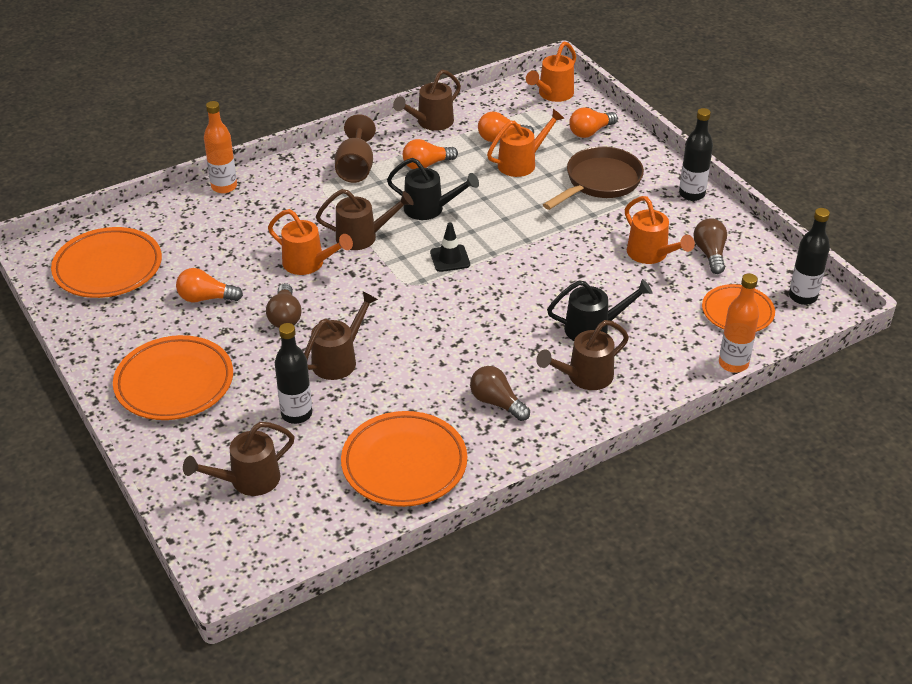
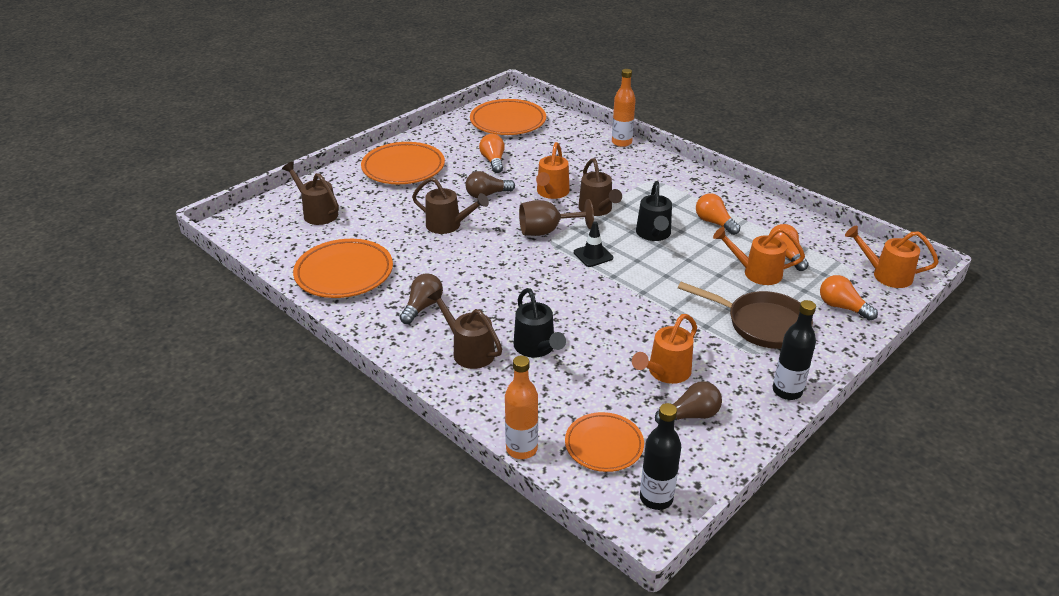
camera: 75 degrees right, 5 degrees down
black bottle [275,323,312,424] -> none
brown goblet [335,114,376,183] -> brown goblet moved to [519,199,594,236]
brown watering can [393,70,461,131] -> none
orange watering can [487,109,564,177] -> orange watering can turned 150 degrees clockwise [713,227,805,285]

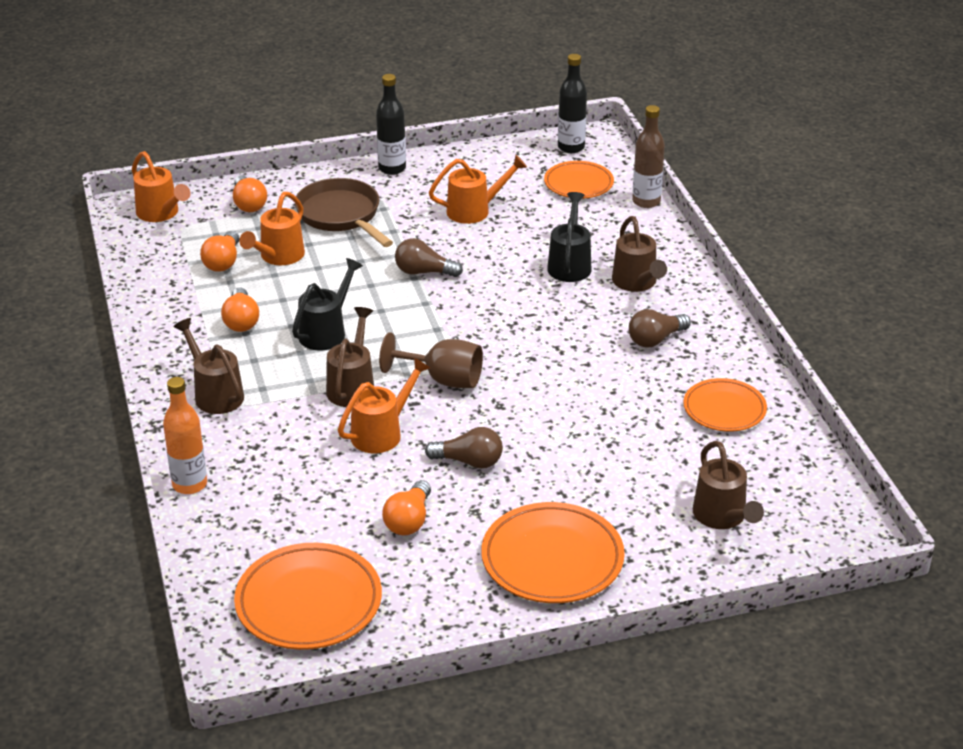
camera: 150 degrees left, 0 degrees up
orange plate [293,239,393,298] -> orange plate [683,378,767,432], size x0.64
brown watering can [412,177,489,234] -> brown watering can moved to [173,318,244,414]
orange bottle [505,356,538,459] -> brown bottle [632,105,665,208]
black traffic cone [574,221,613,267] -> none
brown light bulb [655,381,722,423] -> brown light bulb moved to [395,238,463,277]
orange watering can [713,227,805,285] -> orange watering can turned 75 degrees clockwise [239,192,305,265]

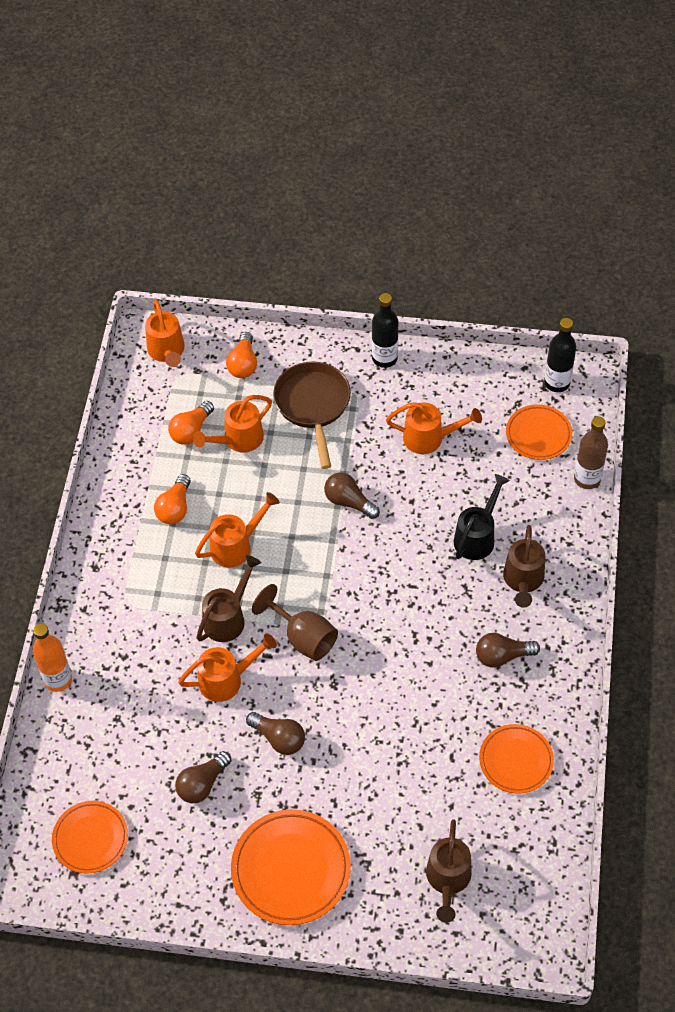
camera: 25 degrees right, 20 degrees up
brown watering can [173,318,244,414] -> none
orange plate [234,543,382,650] -> orange plate [52,801,128,874], size x0.64
black watering can [292,258,363,350] -> orange watering can [195,492,280,567]
orange light bulb [382,480,431,535] -> brown light bulb [175,751,231,803]

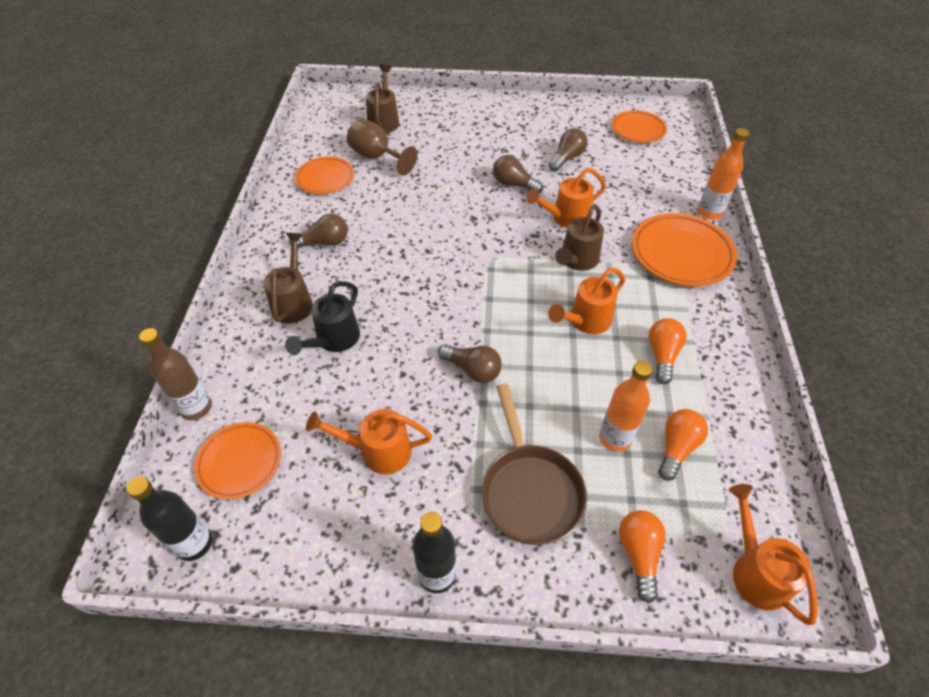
camera: 175 degrees right, 5 degrees down
orange watering can [193,395,272,453] -> orange bottle [599,361,653,452]
orange plate [231,809,351,925] -> orange plate moved to [632,213,737,286]
brown goblet [252,584,338,661] -> brown goblet moved to [347,119,418,175]

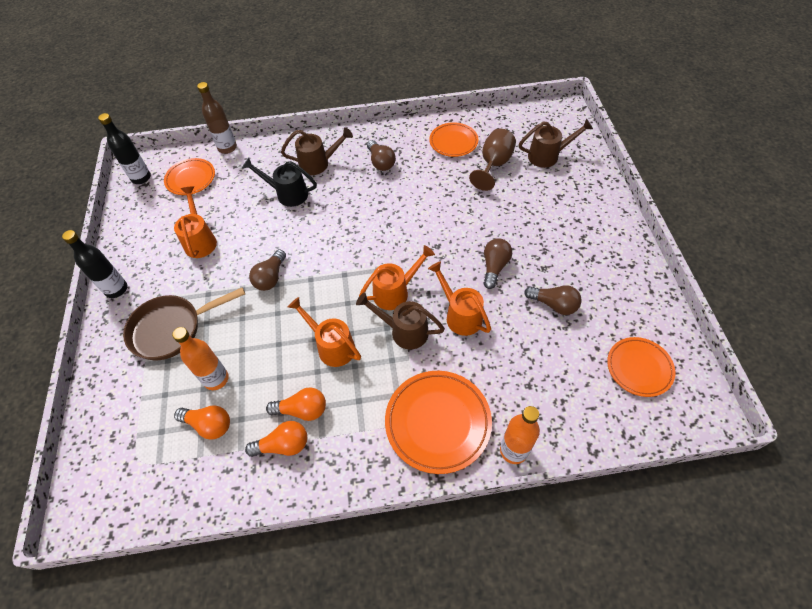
camera: 80 degrees right, 5 degrees up
orange light bulb [619,510,666,603] -> orange light bulb moved to [245,421,307,457]
orange watering can [729,484,818,625] -> orange watering can moved to [359,245,435,310]

